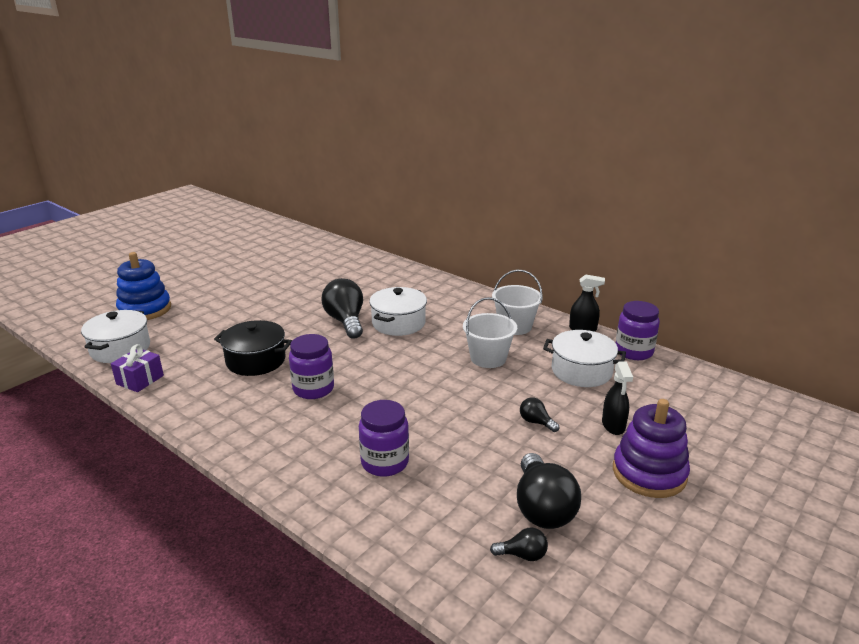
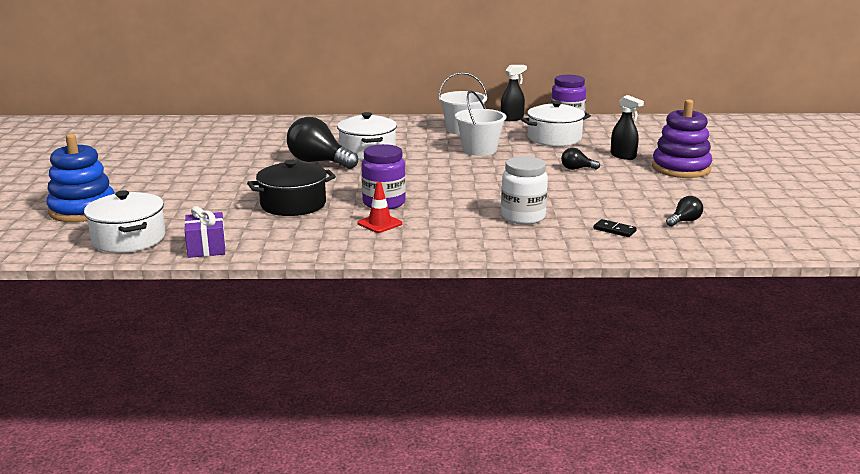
camera: 40 degrees left, 5 degrees down
purple jar [359,400,409,477] -> white jar [501,156,548,225]
black light bulb [517,453,581,529] -> none
none -> red traffic cone [357,182,402,233]
none -> black domino [594,219,637,237]

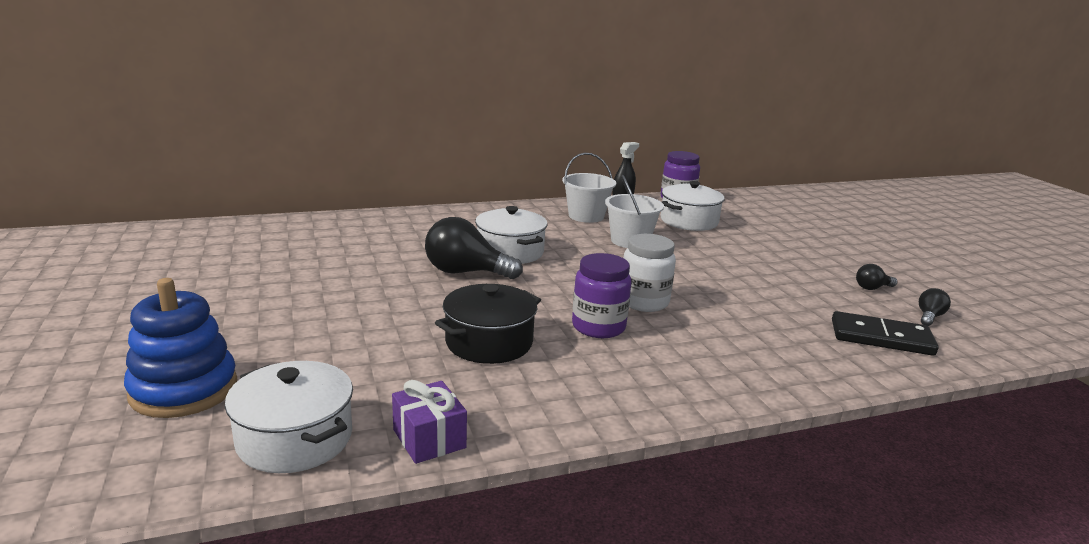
camera: 20 degrees left, 0 degrees up
red traffic cone [357,182,402,233] -> none
white jar [501,156,548,225] -> white jar moved to [624,234,676,312]
black light bulb [561,148,600,170] -> black light bulb moved to [856,264,898,290]
black domino [594,219,637,237] -> black domino [832,311,939,356], size x2.06
black spray bottle [611,95,644,160] -> none
purple stacking toy [652,99,712,178] -> none

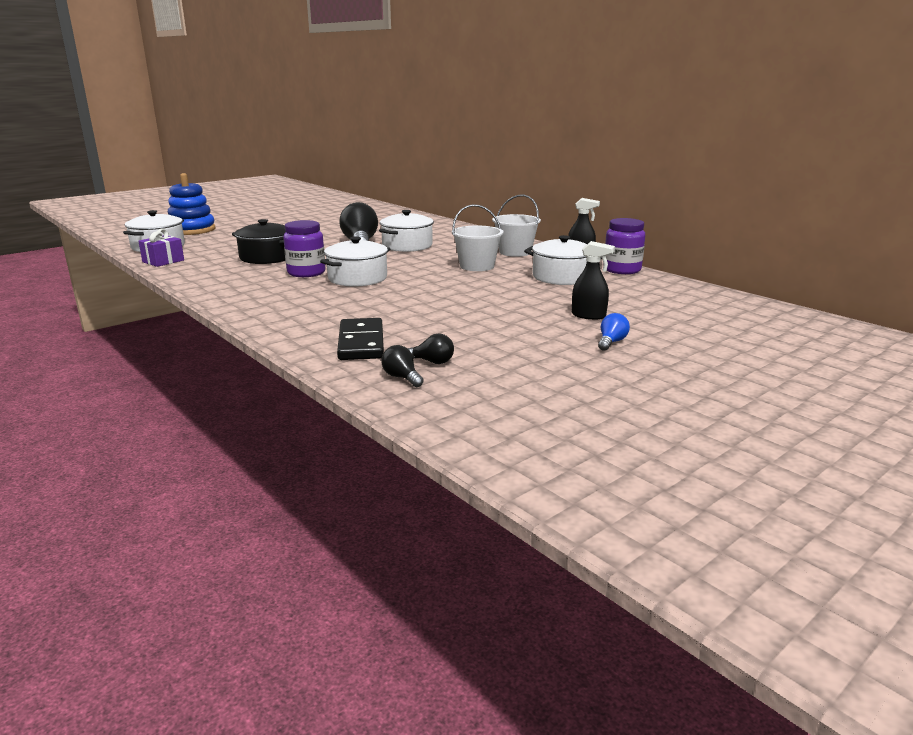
camera: 70 degrees right, 0 degrees up
white jar [624,234,676,312] -> white pot [320,236,390,287]
black light bulb [856,264,898,290] -> black light bulb moved to [381,345,424,387]
none -> black spray bottle [572,241,615,320]
none -> blue light bulb [598,313,630,351]

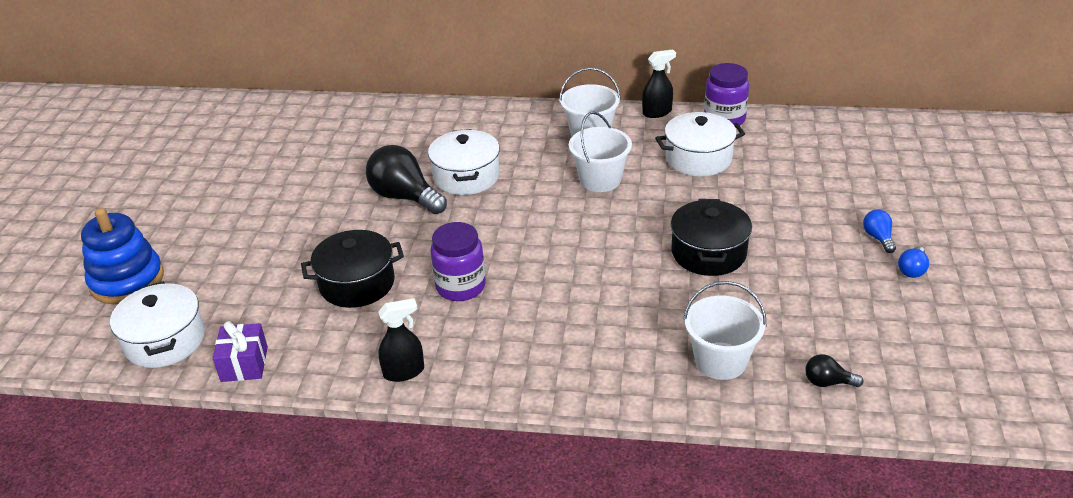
camera: 40 degrees left, 15 degrees up
white pot [320,236,390,287] -> none
black domino [337,318,384,360] -> white bucket [683,281,767,380]
black light bulb [407,333,454,364] -> none
black spray bottle [572,241,615,320] -> black spray bottle moved to [378,298,424,382]
none -> black pot [671,199,752,276]
none -> blue light bulb [898,246,929,278]

